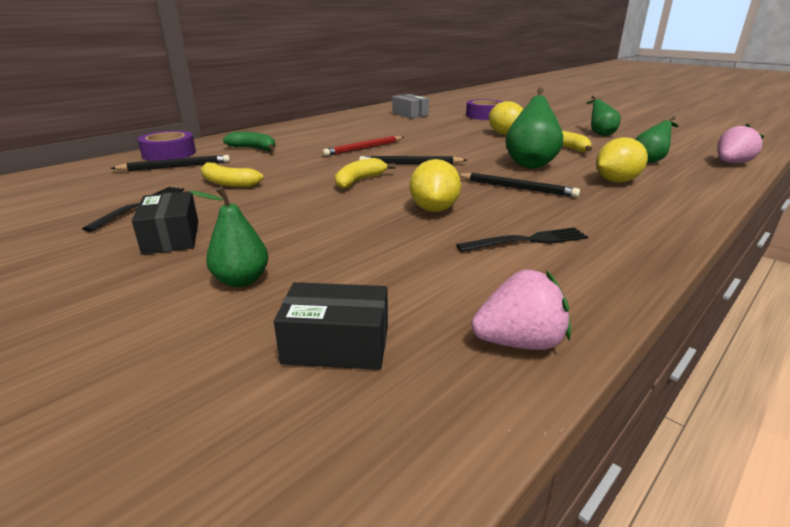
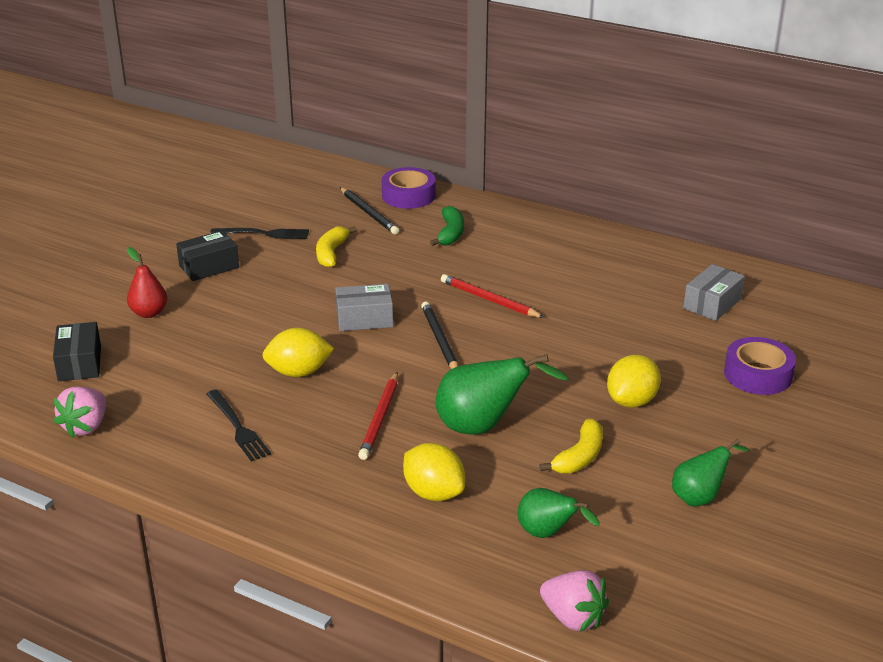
camera: 75 degrees right, 5 degrees up
green pear [189,187,268,287] -> red pear [127,247,167,318]
yellow banana [335,158,395,189] -> grey box [335,284,393,331]
black pencil [459,173,580,197] -> red pencil [358,372,398,460]
pink strawberry [471,270,571,350] -> pink strawberry turned 45 degrees clockwise [53,386,106,438]

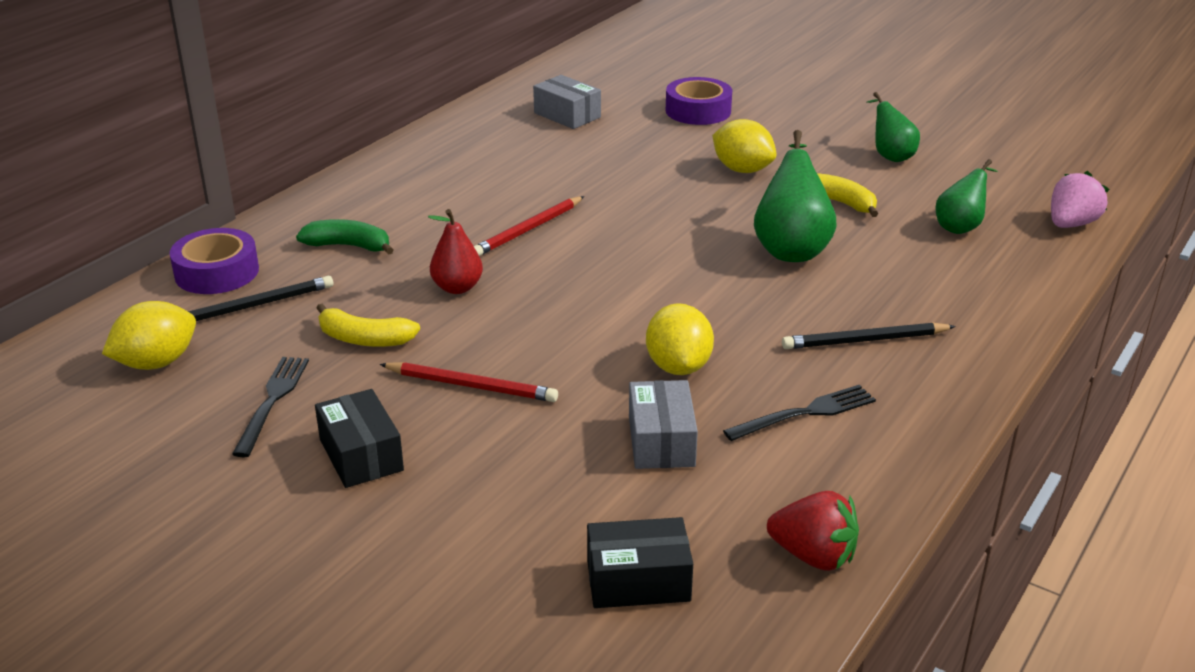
camera: 85 degrees left, 0 degrees up
pink strawberry [53,386,106,438] -> red strawberry [767,491,859,571]
red pear [127,247,167,318] -> red pear moved to [428,209,483,294]
grey box [335,284,393,331] -> grey box moved to [629,380,698,469]
red pencil [358,372,398,460] -> red pencil moved to [379,362,558,402]
yellow lemon [403,443,465,501] -> yellow lemon moved to [102,301,196,370]
black pencil [421,301,458,369] -> black pencil moved to [782,323,956,349]

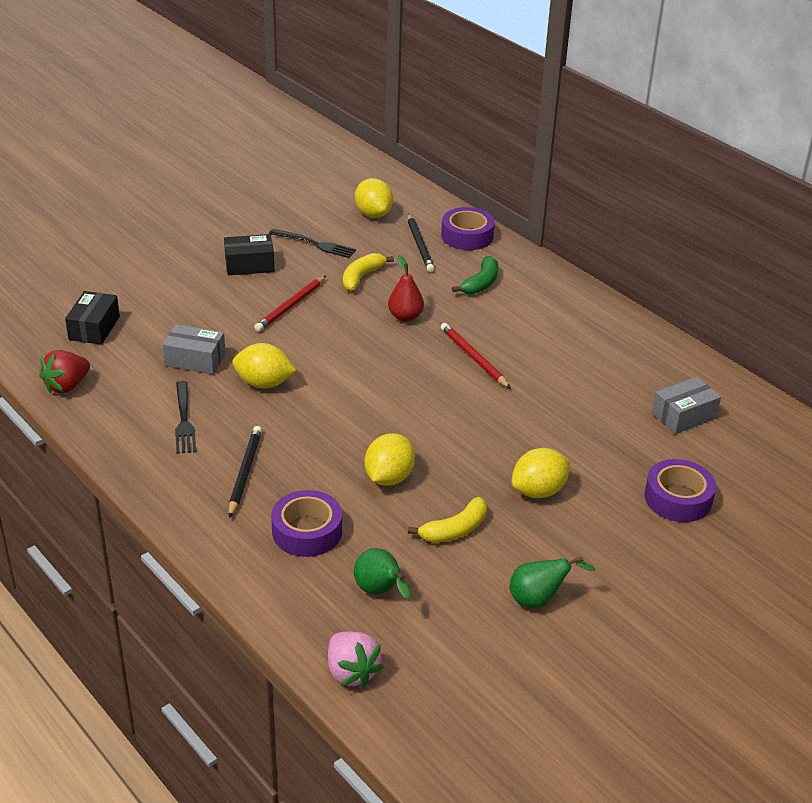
camera: 105 degrees right, 5 degrees up
green pear [754,130,836,262] -> yellow lemon [365,433,415,486]
none -> purple tape [271,490,342,557]

